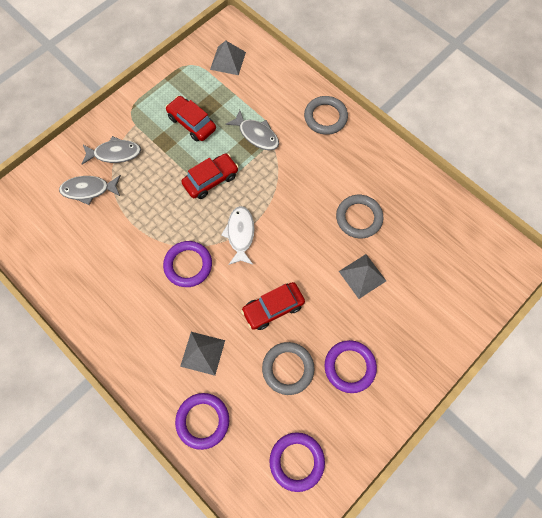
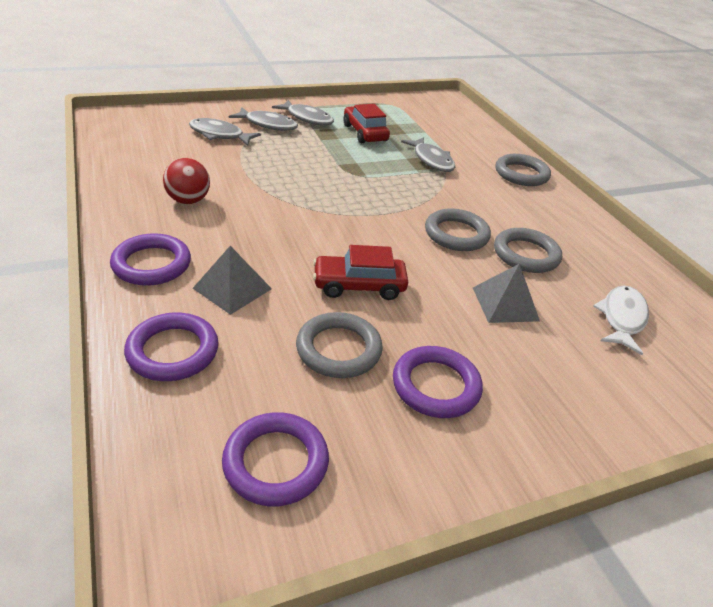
camera: 20 degrees right, 30 degrees down
purple ring [163,241,212,287] -> purple ring moved to [110,233,191,286]
red car [181,153,239,199] -> none
grey pyramid [210,41,246,75] -> none
white fish [221,206,254,265] -> white fish moved to [593,285,649,355]
none -> red ball [163,158,210,204]
none -> grey fish [272,100,334,125]
none -> grey ring [425,208,491,251]

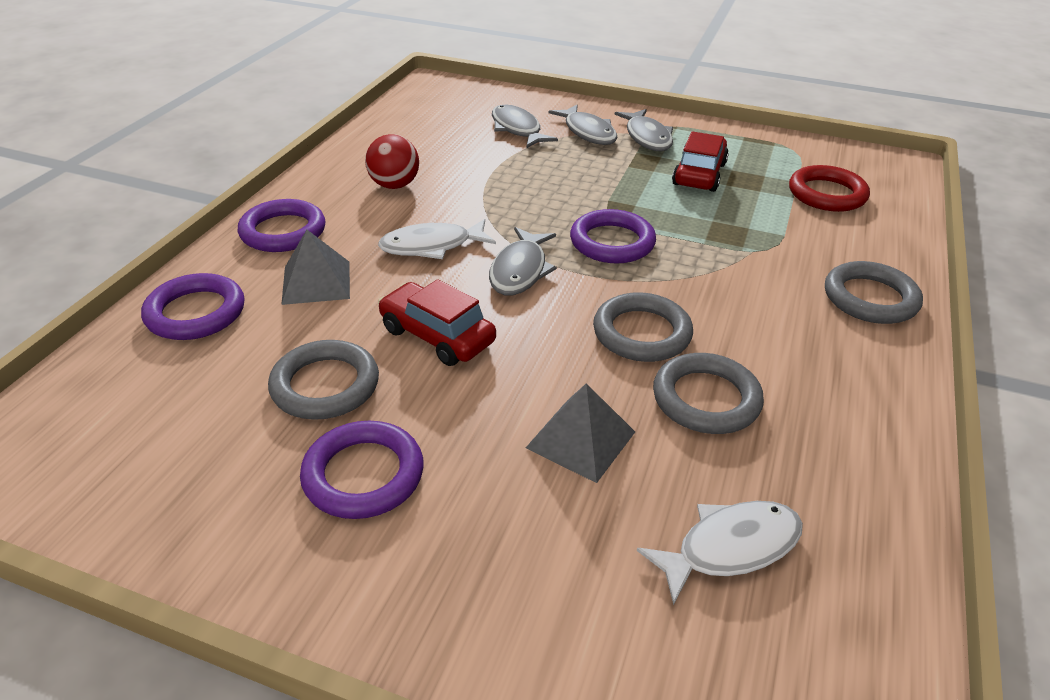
camera: 45 degrees right, 0 degrees up
purple ring [222,412,329,506] -> purple ring moved to [570,209,656,264]
grey fish [401,137,455,172] -> grey fish moved to [489,227,557,295]
none -> white fish [378,219,496,259]
none -> red ring [789,165,870,212]

